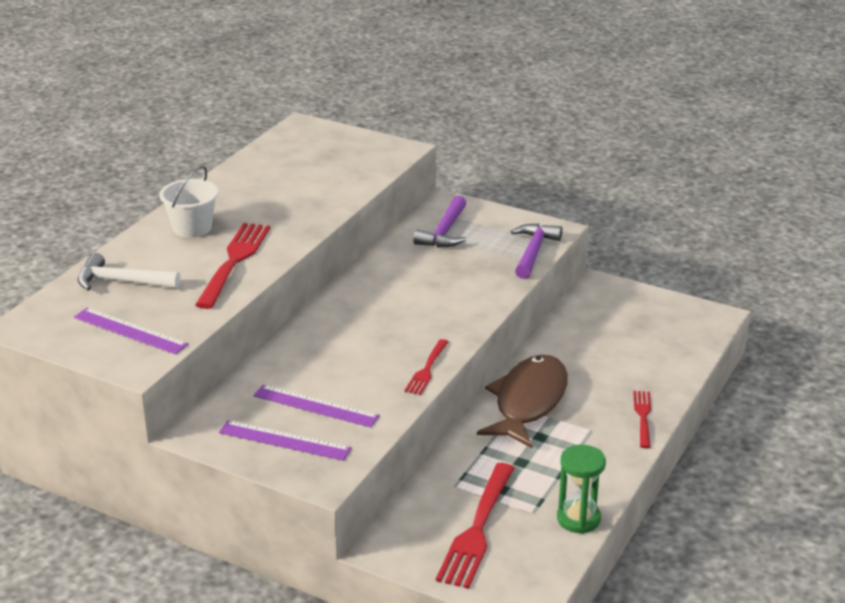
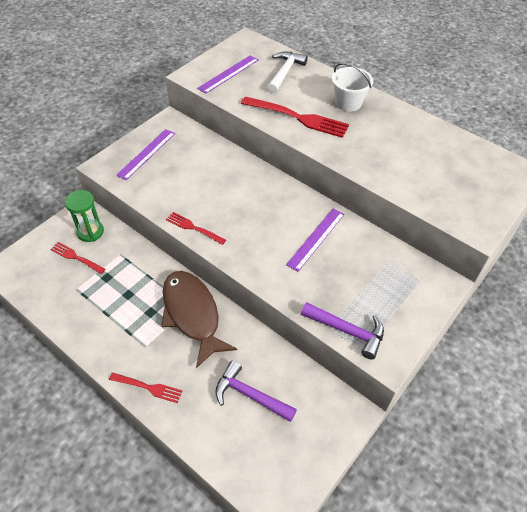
camera: 100 degrees right, 20 degrees up
purple ruler [253,385,380,428] -> purple ruler moved to [286,208,345,272]
purple hammer [413,196,466,247] -> purple hammer moved to [215,360,297,422]
red fork [436,463,515,589] -> red fork [50,242,105,274], size x0.56
brown fish [477,355,568,448] -> brown fish turned 150 degrees counterclockwise [161,271,237,368]
green hourglass [557,445,606,534] -> green hourglass moved to [65,190,104,242]

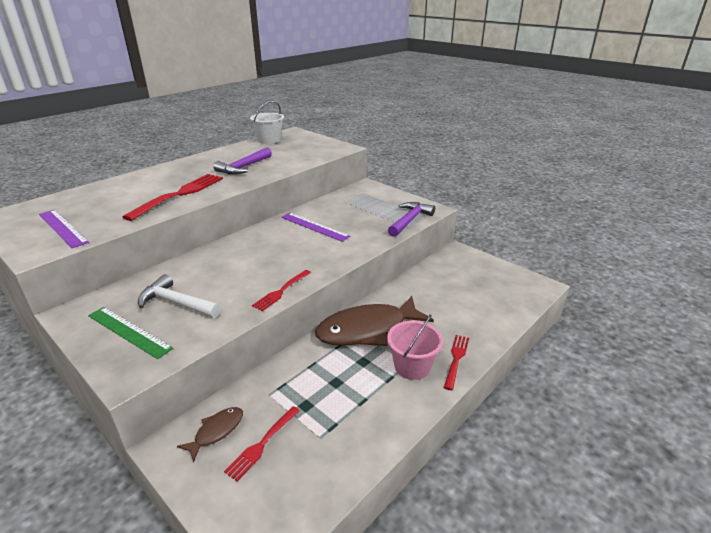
camera: 85 degrees left, 20 degrees down
green hourglass [65,190,104,242] -> brown fish [177,407,243,462]
purple ruler [116,129,175,180] -> green ruler [88,307,173,359]
purple hammer [215,360,297,422] -> purple hammer moved to [213,147,272,175]
white hammer [267,52,308,94] -> white hammer moved to [138,274,221,318]
white bucket [332,63,373,111] -> white bucket moved to [250,101,284,144]
none -> pink bucket [387,314,443,380]

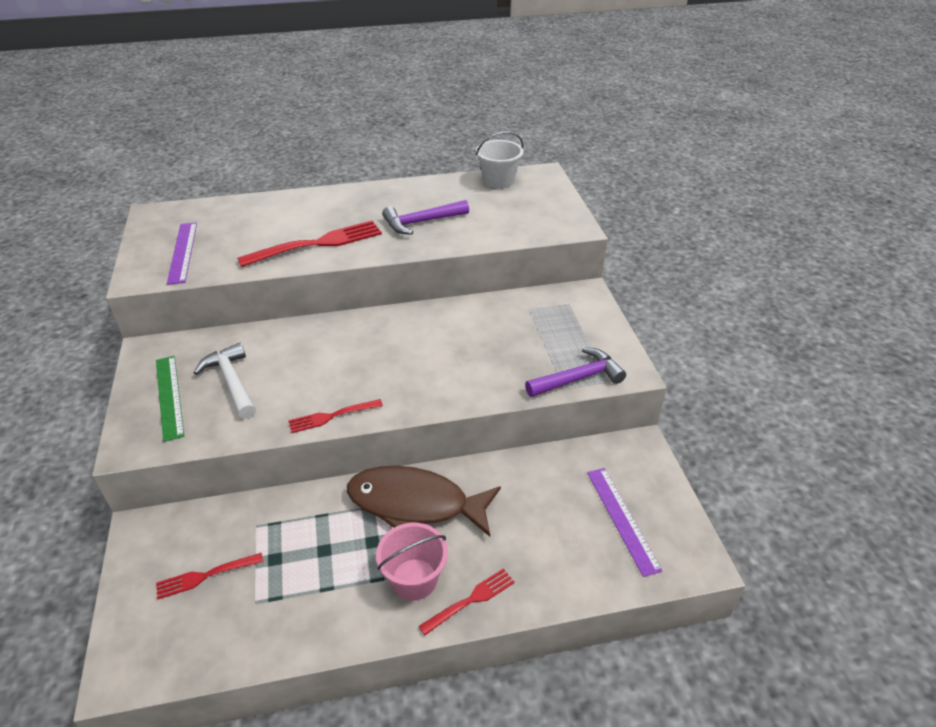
camera: 35 degrees right, 10 degrees up
brown fish [177,407,243,462] -> none
purple ruler [281,213,350,242] -> purple ruler moved to [587,468,662,577]

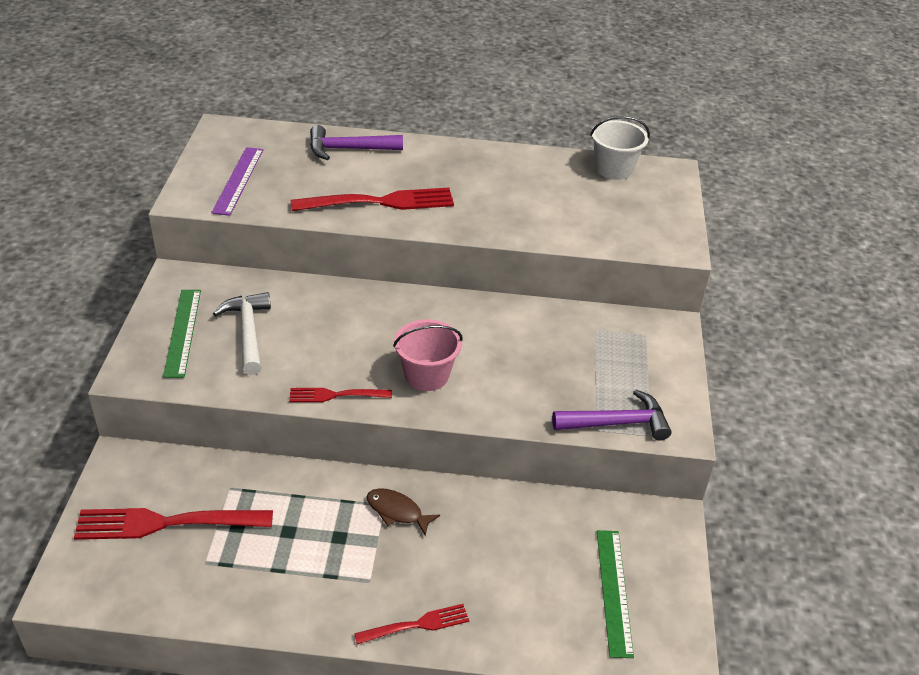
camera: 15 degrees right, 0 degrees up
red fork [156,553,263,599] -> red fork [74,508,273,540], size x1.80
brown fish [347,466,501,537] -> brown fish [367,488,440,536], size x0.45
pink bucket [376,523,448,600] -> pink bucket moved to [393,319,463,391]
purple hammer [382,200,469,235] -> purple hammer moved to [310,125,403,160]
purple ruler [587,468,662,577] -> green ruler [597,530,634,658]

